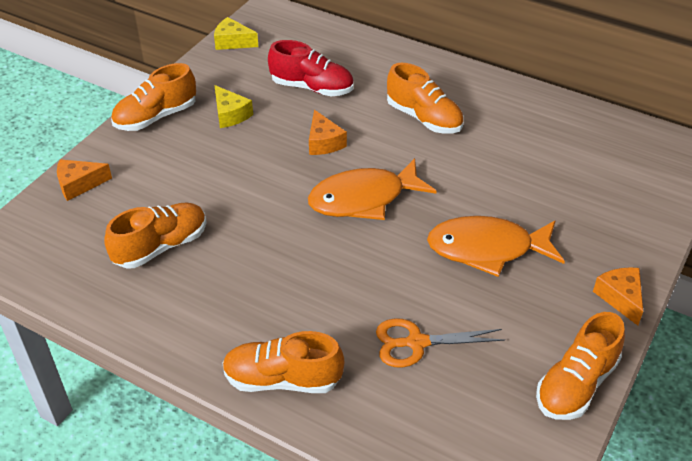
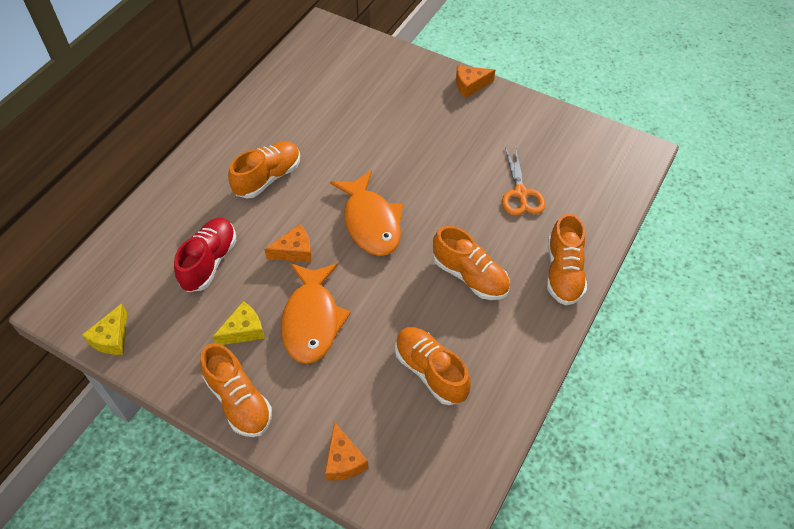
camera: 90 degrees left, 10 degrees up
orange fish [427,216,565,277] -> orange fish moved to [281,263,351,364]
orange shoe [536,312,625,420] -> orange shoe moved to [433,226,510,300]

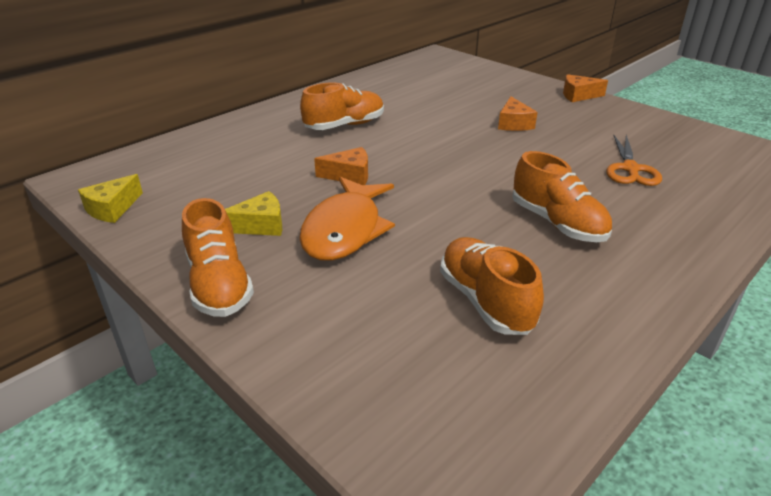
camera: 15 degrees right, 20 degrees down
red shoe [174,218,236,292] -> none
orange cheese [325,422,369,481] -> orange cheese moved to [498,96,538,131]
orange fish [330,170,403,256] -> none
orange shoe [547,213,587,305] -> none

